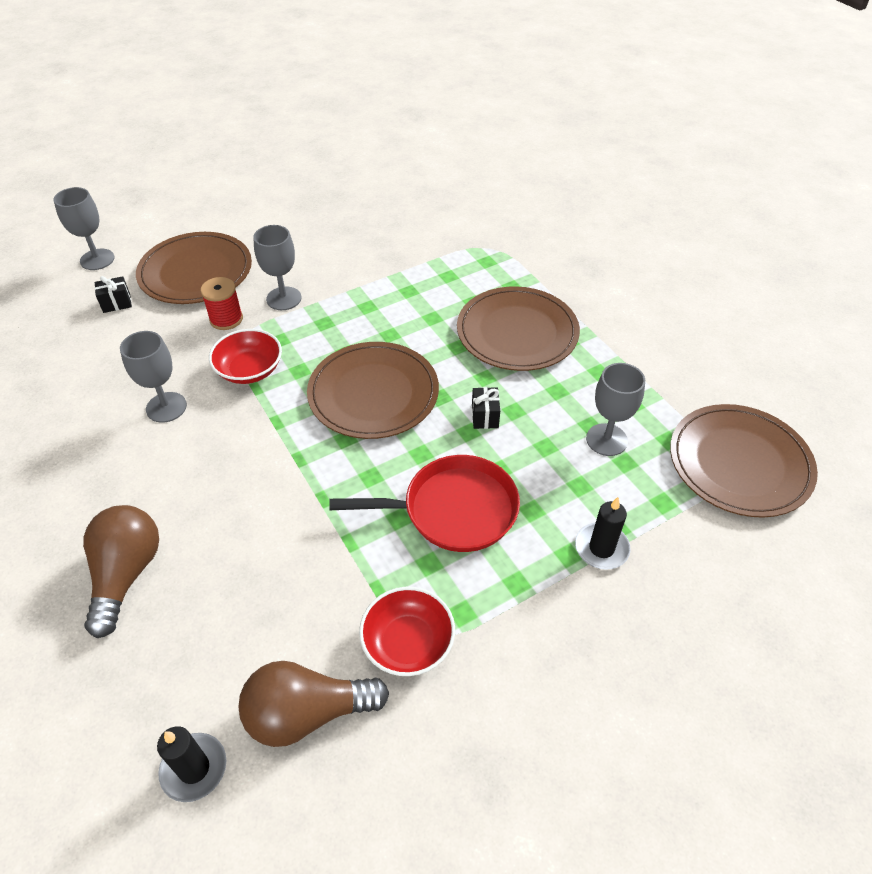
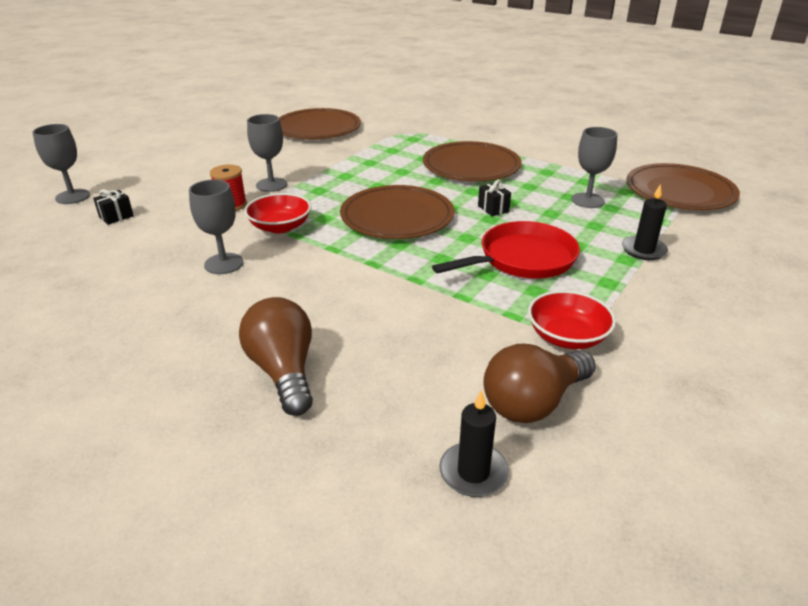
camera: 25 degrees left, 15 degrees down
brown plate [136,232,252,304] -> brown plate moved to [279,108,361,139]

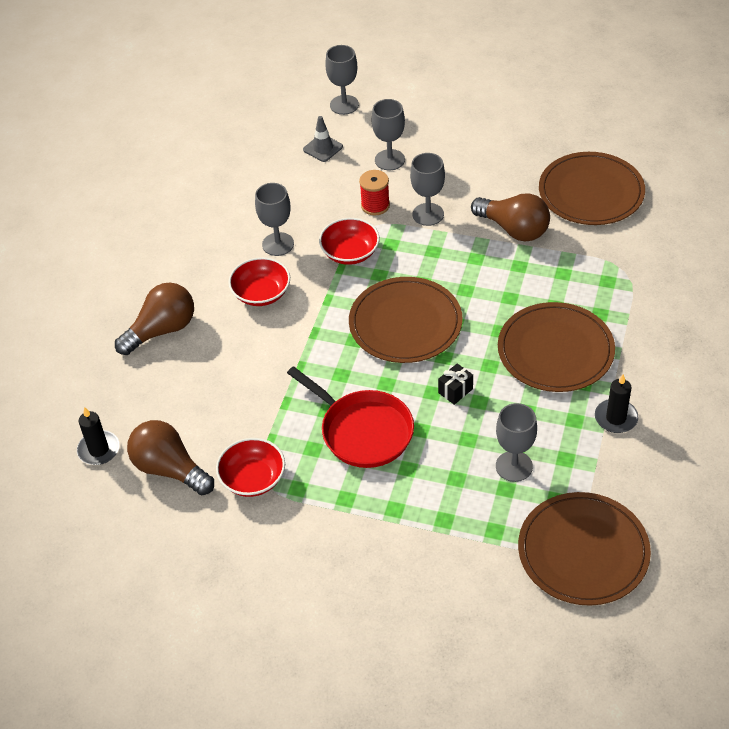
camera: 75 degrees right, 15 degrees up
black gift [93,189,134,225] -> grey traffic cone [303,116,343,162]
black candle [622,184,668,260] -> black candle moved to [595,374,639,433]
none -> red bowl [228,257,290,306]
none -> grey goblet [372,99,405,170]
none -> brown light bulb [471,193,550,242]

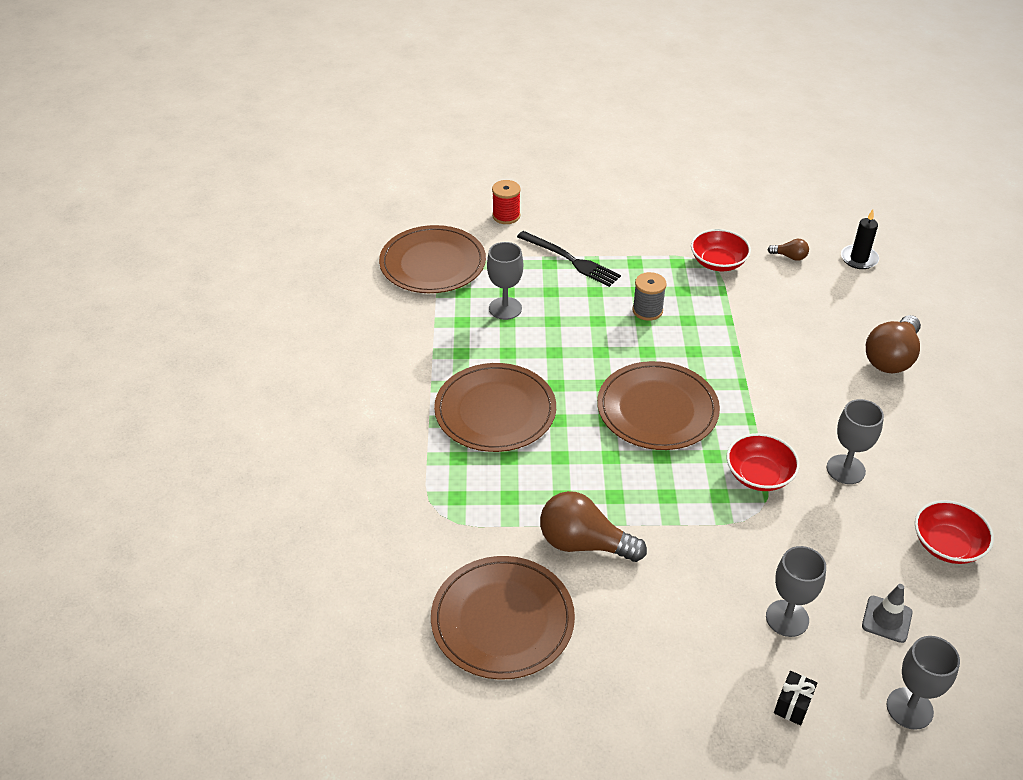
camera: 160 degrees right, 5 degrees down
brown light bulb [127,420,214,495] -> brown light bulb [767,239,809,261], size x0.47
red bowl [228,257,290,306] -> red bowl moved to [915,500,994,564]
red pan [287,366,414,468] -> grey spool [632,272,667,321]
red spool [359,170,390,215] -> red spool moved to [492,180,521,224]
grey goblet [410,153,445,226] -> none
black gift [438,363,473,405] -> black gift moved to [774,671,817,726]
black candle [595,374,639,433] -> none
none -> black fork [517,231,621,287]

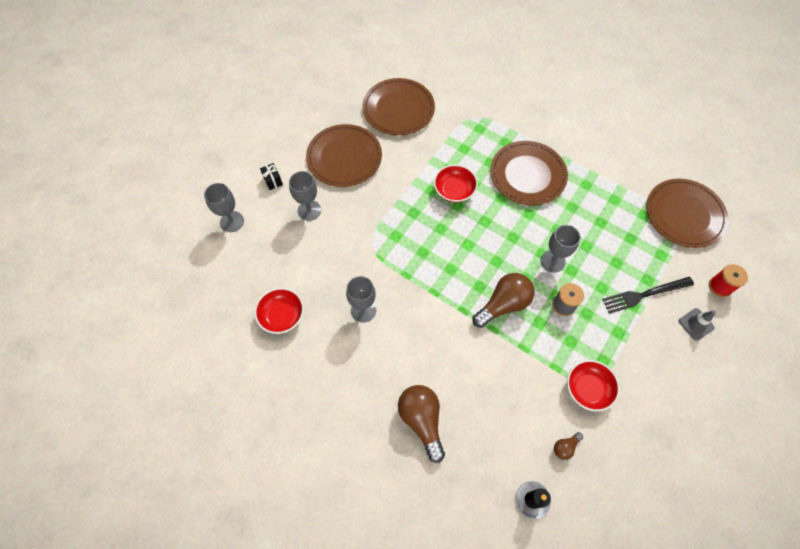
camera: 125 degrees right, 20 degrees up
grey goblet [487,242,523,320] -> grey goblet moved to [541,225,580,273]
brown light bulb [540,491,647,562] -> brown light bulb moved to [473,273,534,328]
brown plate [597,361,720,450] -> brown plate moved to [306,124,382,187]
red bowl [726,433,800,491] -> red bowl moved to [434,165,478,203]
grey traffic cone [862,584,913,643] -> grey traffic cone moved to [679,308,716,341]

